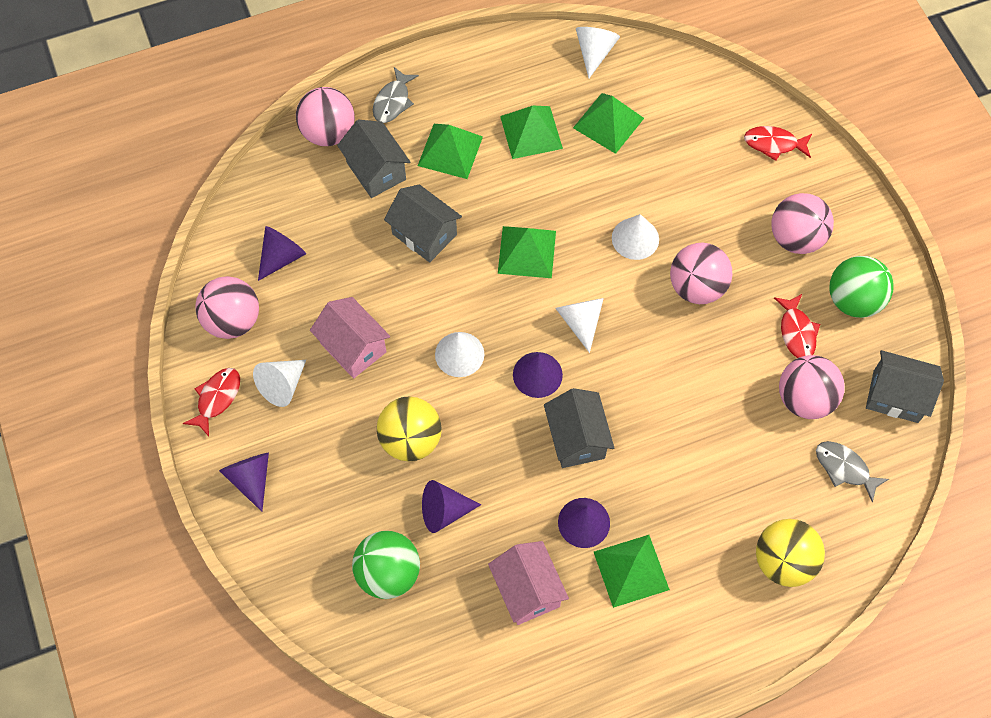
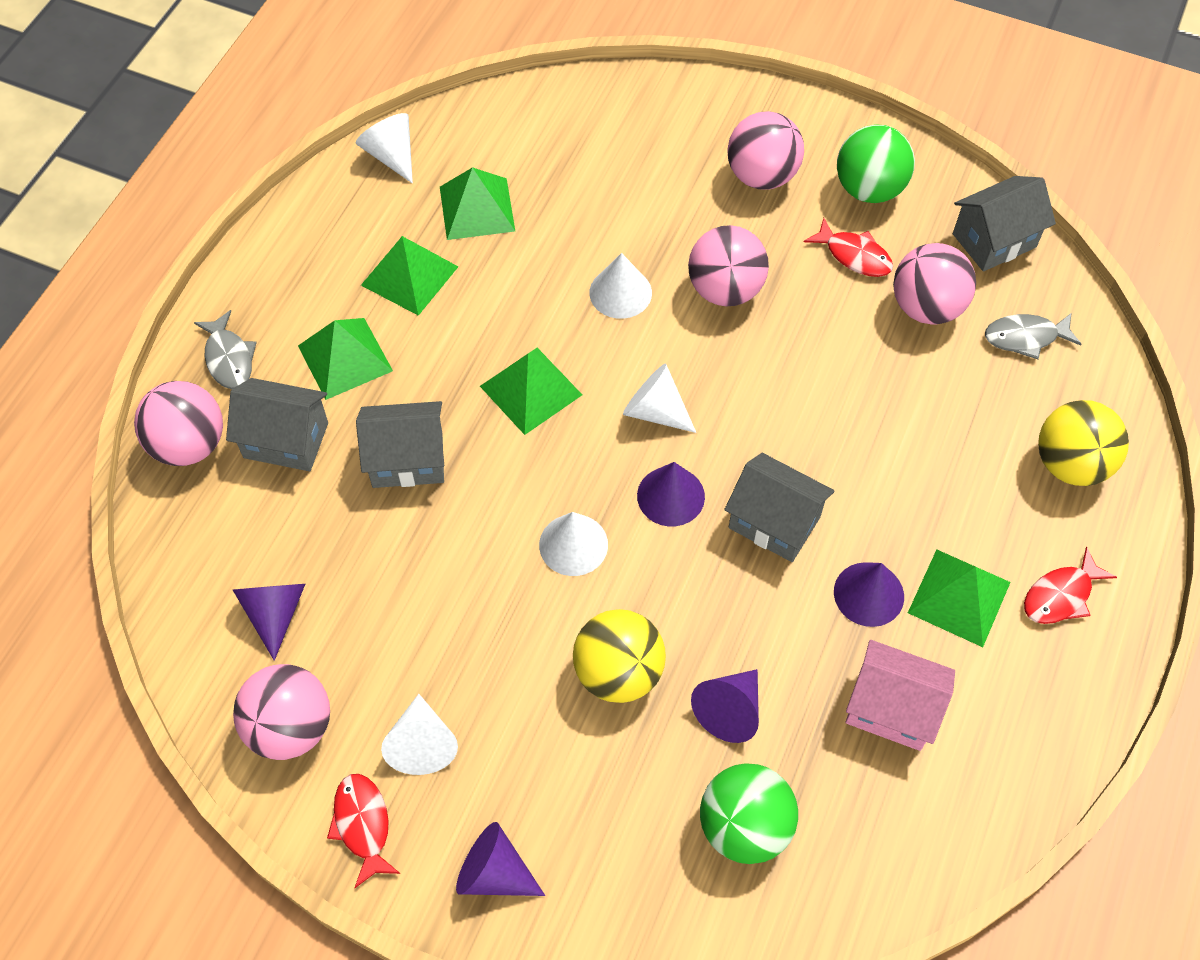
camera: 45 degrees left, 5 degrees down
pink house [310,297,390,379] -> none
red fish [744,126,812,161] -> red fish moved to [1024,547,1117,624]

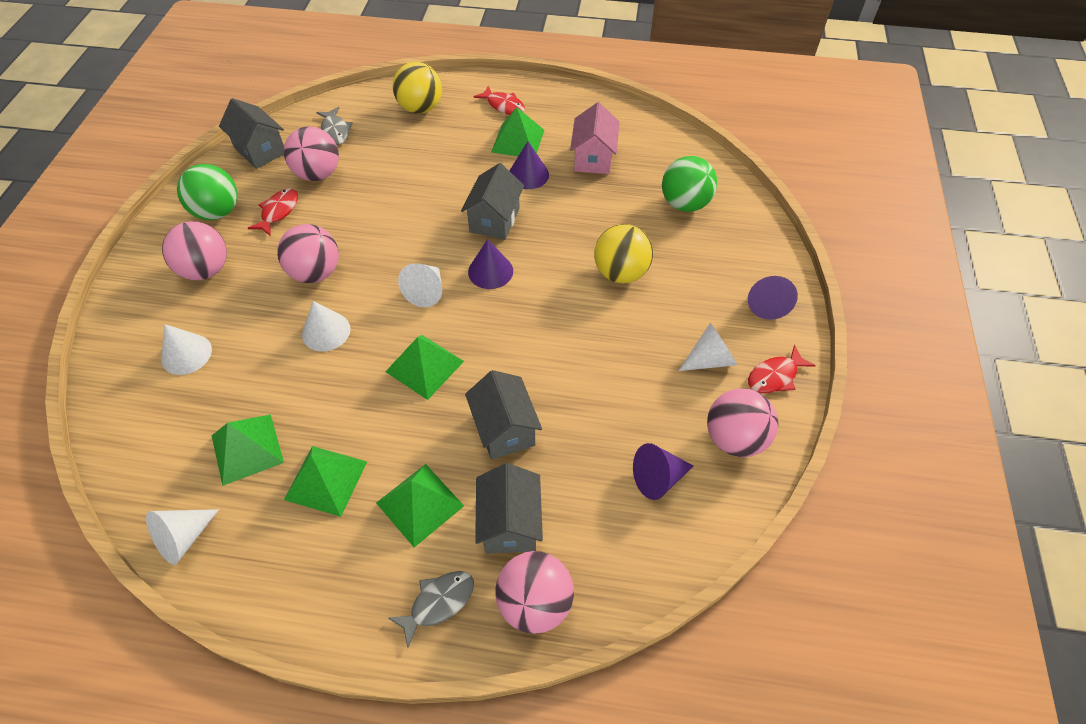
camera: 105 degrees left, 5 degrees down
white cone [539,512,608,576] -> white cone moved to [161,324,212,375]
purple cone [691,669,759,743] -> none

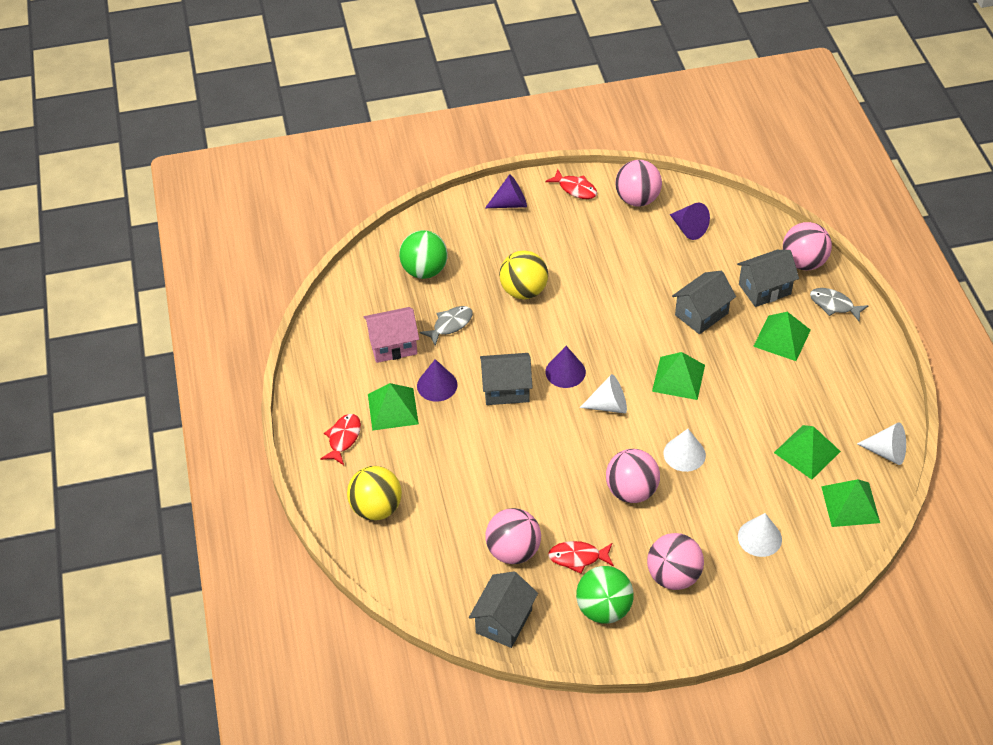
camera: 110 degrees left, 5 degrees down
green pyramid [284,446,367,517] -> green pyramid moved to [821,479,880,527]
grey fish [316,107,353,145] -> grey fish moved to [420,306,473,346]
white cone [679,323,737,371] -> none

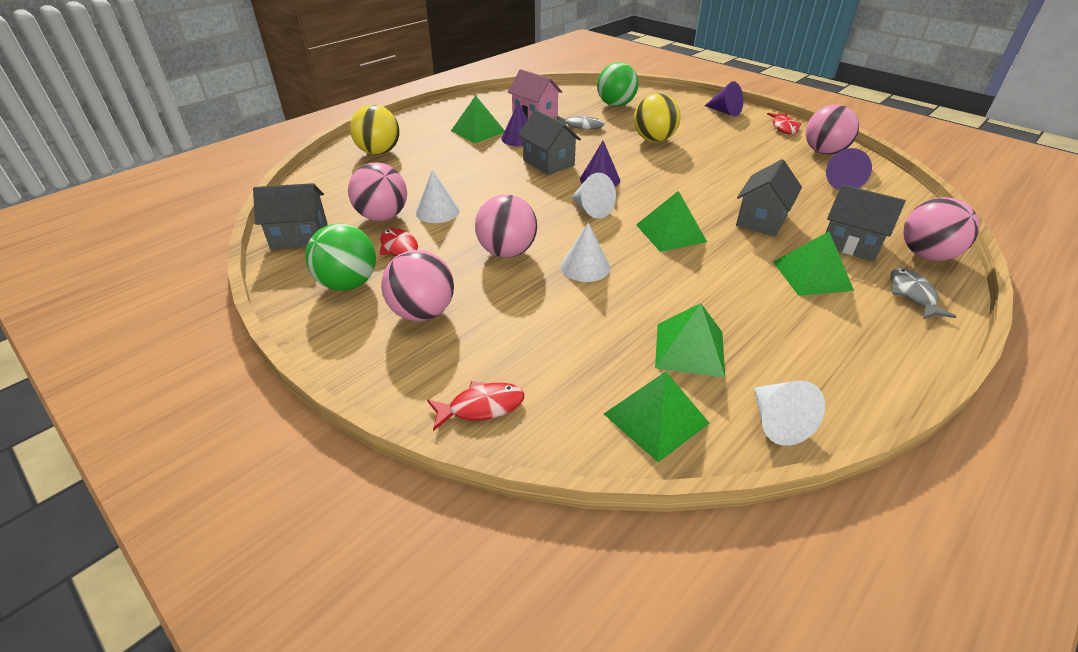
camera: 55 degrees right, 10 degrees down
red fish [320,414,361,465] -> red fish moved to [427,381,524,431]
grey house [672,270,736,334] -> grey house turned 75 degrees counterclockwise [736,159,802,236]
white cone [738,513,782,557] -> white cone moved to [416,170,460,223]

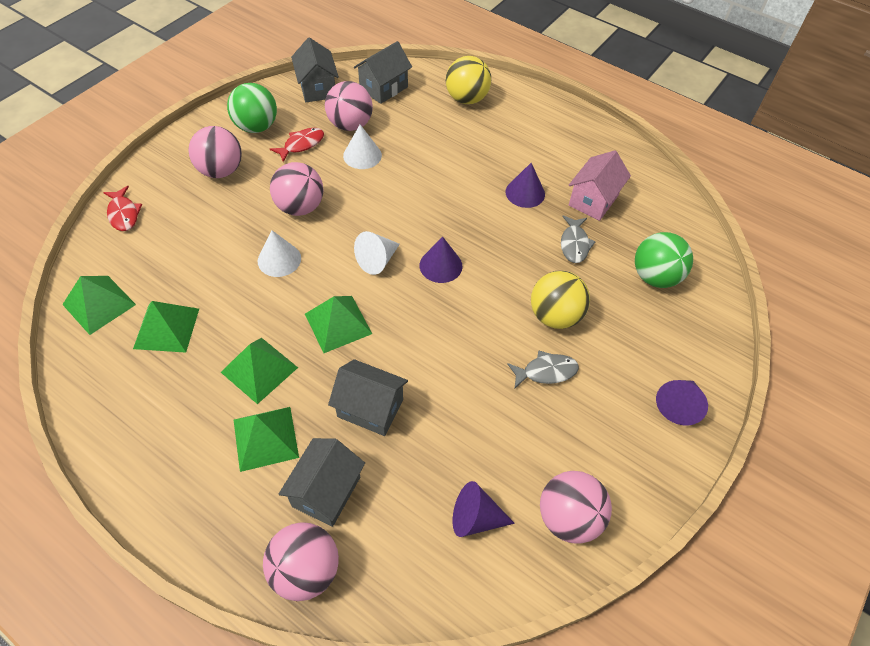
camera: 80 degrees right, 15 degrees up
green pyramid [451,96,505,143] -> green pyramid moved to [221,338,298,404]
grey house [518,110,581,175] -> grey house moved to [354,41,412,104]
white cone [754,380,825,446] -> none
red fish [767,113,801,134] -> none
grey fish [891,268,957,319] -> grey fish moved to [507,350,579,388]

